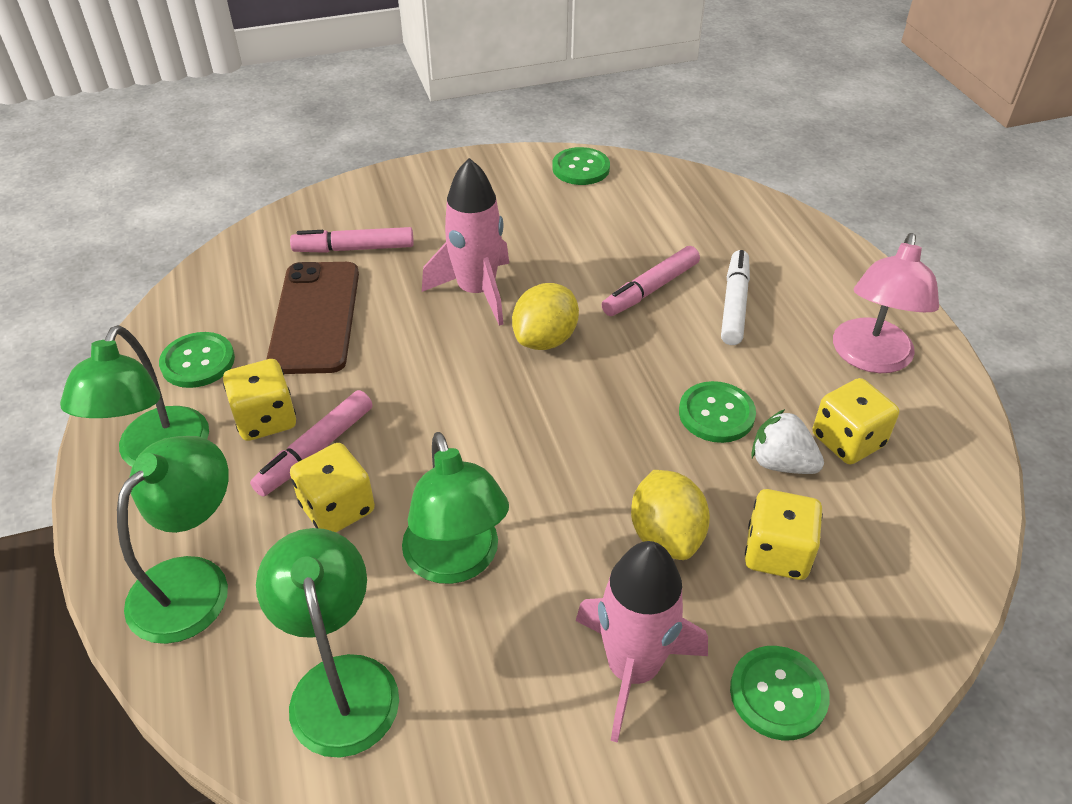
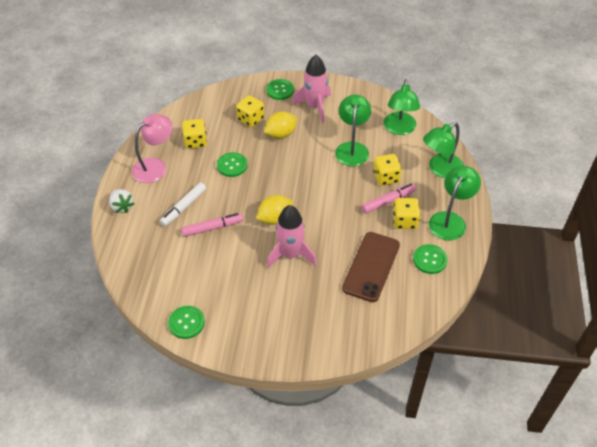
camera: 155 degrees left, 5 degrees up
pink marker [290,227,414,253] -> none
yellow lemon [631,470,710,560] -> yellow lemon turned 45 degrees clockwise [264,112,297,139]
white strawberry [751,409,824,474] -> white strawberry moved to [109,189,134,213]

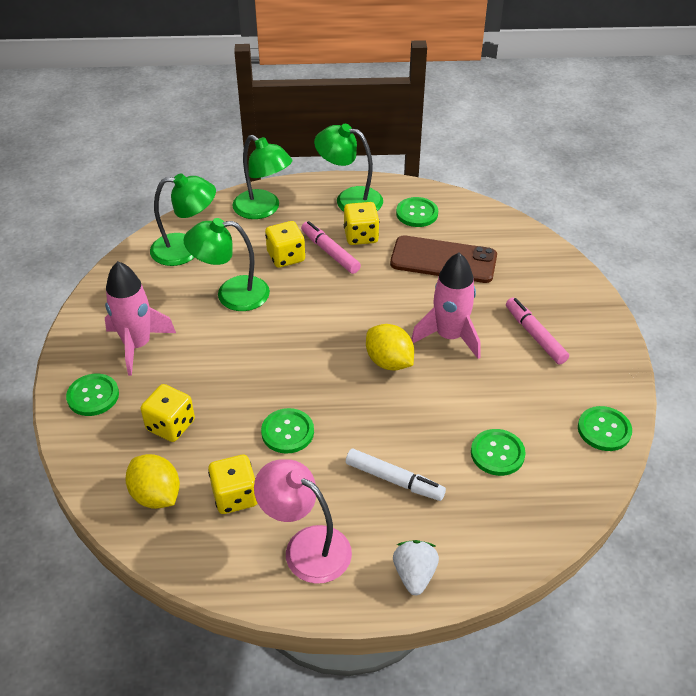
camera: 100 degrees left, 5 degrees down
white strawberry [109,189,134,213] -> white strawberry turned 45 degrees counterclockwise [393,540,439,595]
pink marker [181,213,243,237] -> pink marker moved to [506,298,569,364]
yellow lemon [264,112,297,139] -> yellow lemon moved to [125,454,180,509]
none -> green button [471,429,526,476]

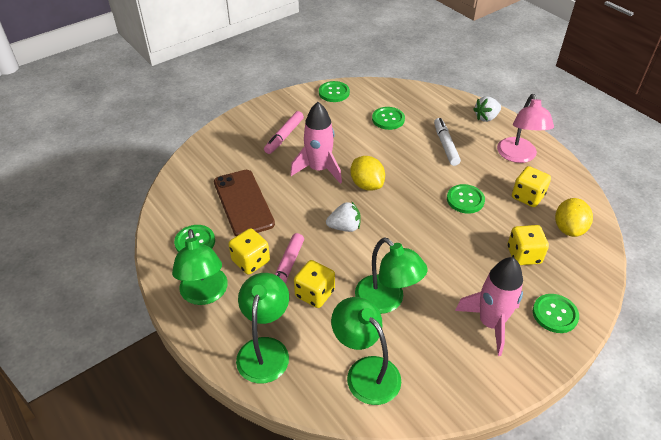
camera: 125 degrees left, 0 degrees up
yellow lemon [366,324,414,370] -> yellow lemon turned 45 degrees counterclockwise [350,156,385,191]
none -> white strawberry [326,201,361,232]

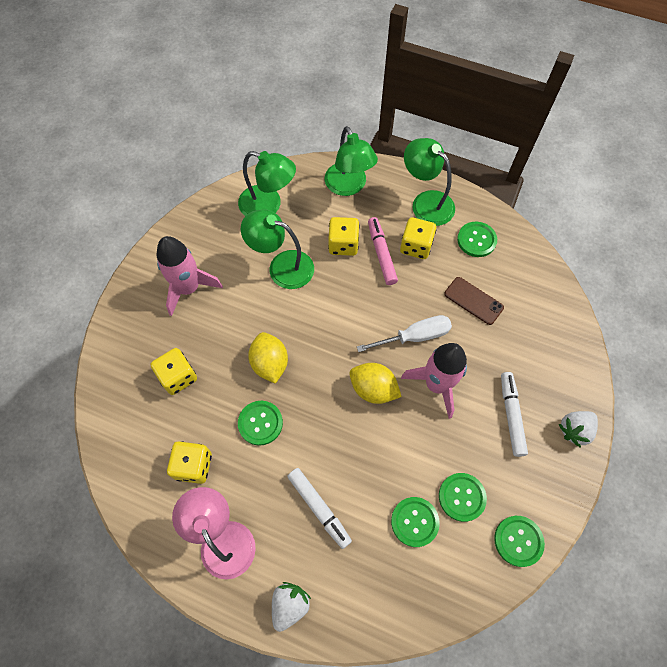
camera: 150 degrees right, 20 degrees up
brown phone [214,170,275,236] -> brown phone [444,277,504,325], size x0.60
pink marker [264,111,304,154] -> white marker [501,372,528,457]
white strawberry [326,201,361,232] -> white strawberry moved to [559,411,598,448]
green button [533,294,579,333] -> green button moved to [439,473,487,522]
yellow lemon [555,198,593,237] -> yellow lemon moved to [248,332,288,384]
none -> white screwdriver [357,315,452,352]

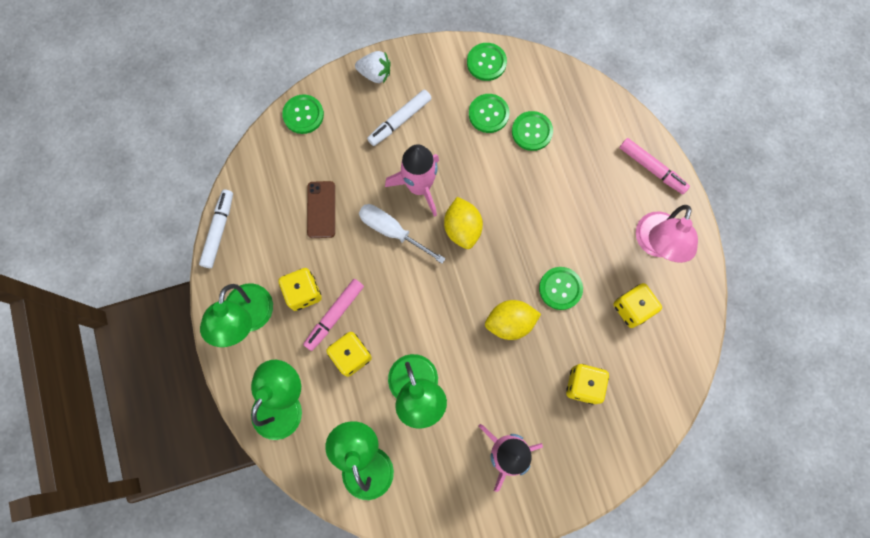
camera: 130 degrees left, 10 degrees up
yellow lemon [248,332,288,384] -> yellow lemon turned 45 degrees clockwise [485,300,541,340]
white strawberry [272,582,311,632] -> pink marker [620,138,690,194]
white marker [287,468,352,549] -> white marker moved to [199,189,233,268]
green button [457,222,497,257] -> green button moved to [282,94,324,134]

